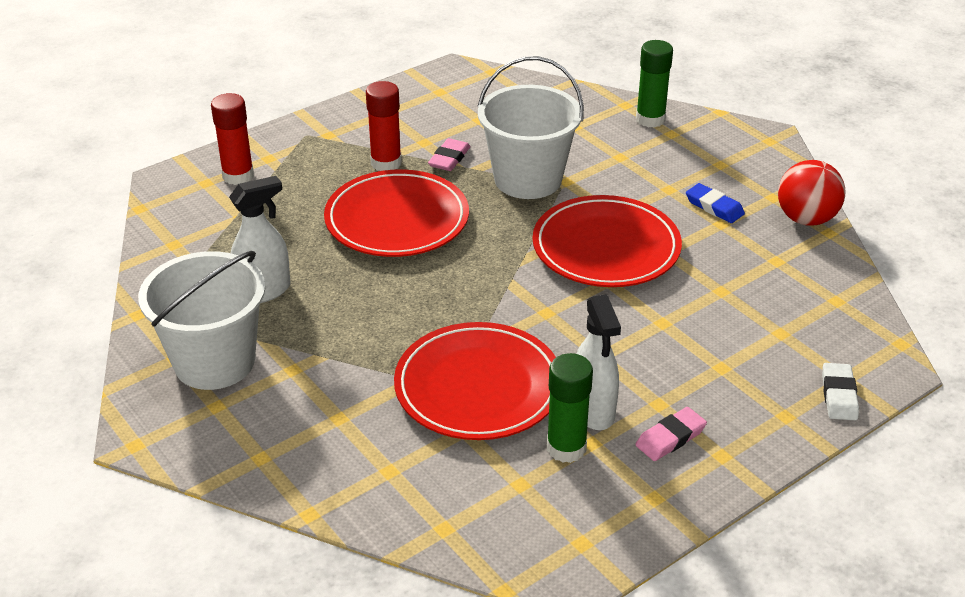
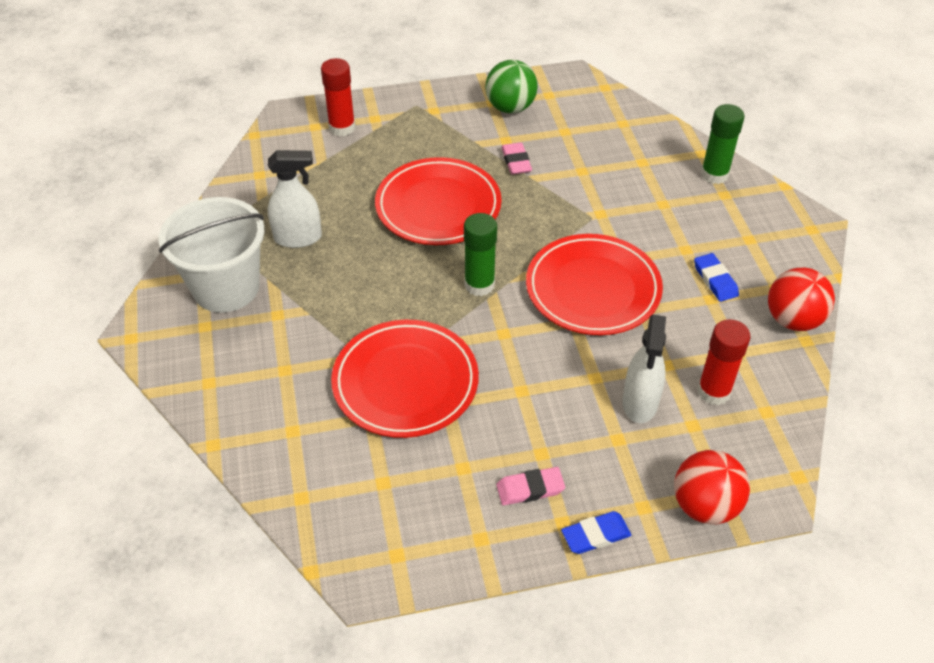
camera: 25 degrees right, 10 degrees up
red glue stick [366,81,402,171] -> red glue stick moved to [697,319,751,405]
pink eraser [428,138,470,171] -> pink eraser turned 60 degrees counterclockwise [501,142,532,175]
white bucket [477,56,584,199] -> none
green glue stick [547,353,593,463] -> green glue stick moved to [464,213,497,296]
white spray bottle [576,294,621,430] -> white spray bottle moved to [622,315,666,423]
white eraser [822,363,859,420] -> red ball [674,450,750,525]
none -> green ball [485,60,538,113]
none -> blue eraser [561,511,631,554]

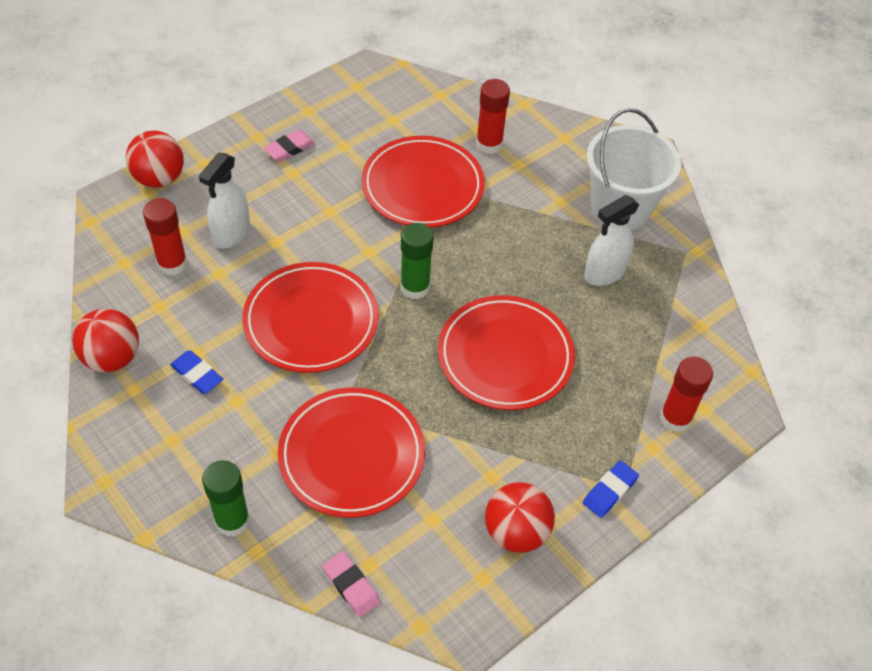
camera: 150 degrees right, 5 degrees up
green ball [485,60,538,113] -> red ball [485,482,555,553]
pink eraser [501,142,532,175] -> pink eraser moved to [323,551,380,617]
blue eraser [561,511,631,554] -> blue eraser moved to [583,461,639,518]
white spray bottle [622,315,666,423] -> white spray bottle turned 135 degrees counterclockwise [199,153,250,249]
none -> red plate [278,387,425,518]
none -> red glue stick [476,79,510,154]

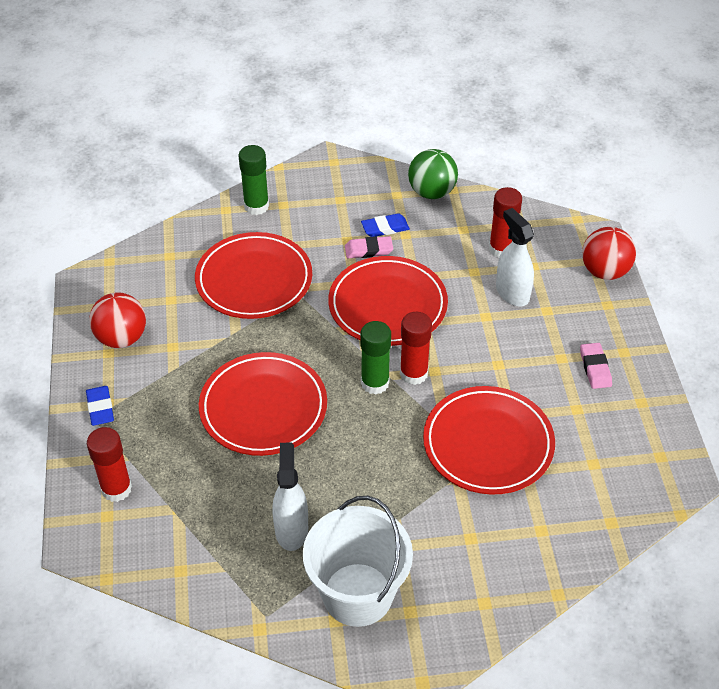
camera: 125 degrees right, 5 degrees down
red ball [72,309,139,372] -> green ball [408,149,458,199]
pink eraser [323,551,380,617] -> pink eraser moved to [345,236,393,258]
red glue stick [476,79,510,154] -> red glue stick moved to [400,312,432,385]

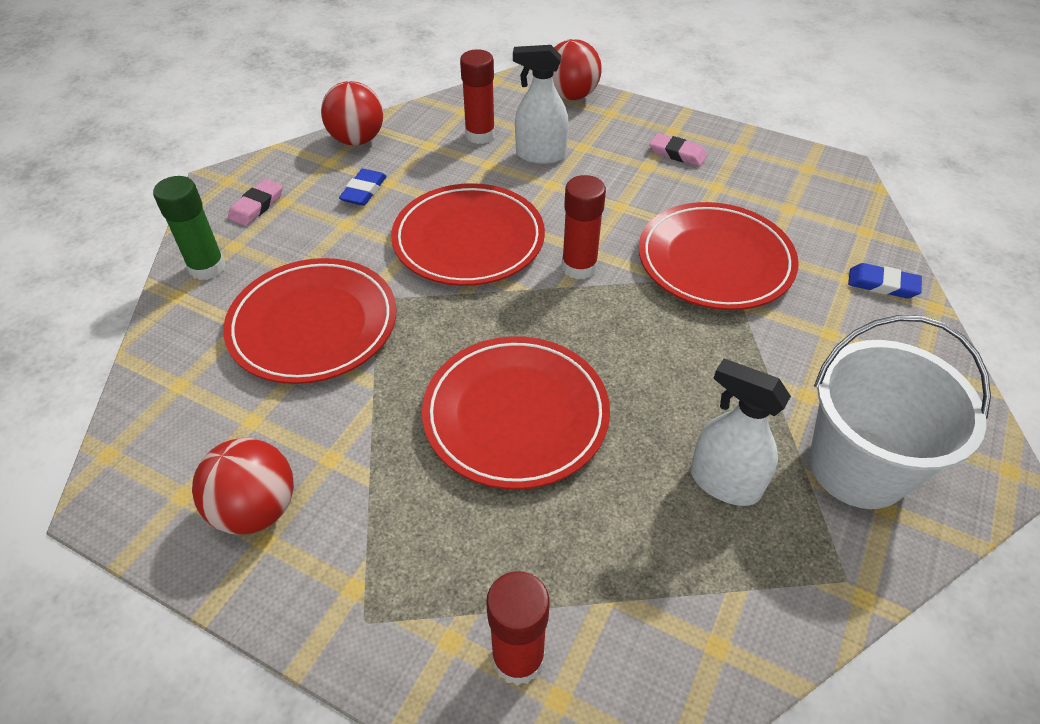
camera: 55 degrees left, 0 degrees up
blue eraser [86,386,114,426] -> blue eraser moved to [848,263,922,299]
pink eraser [345,236,393,258] -> pink eraser moved to [228,179,283,226]
green glue stick [361,321,391,395] -> none
green ball [408,149,458,199] -> red ball [321,81,383,145]

